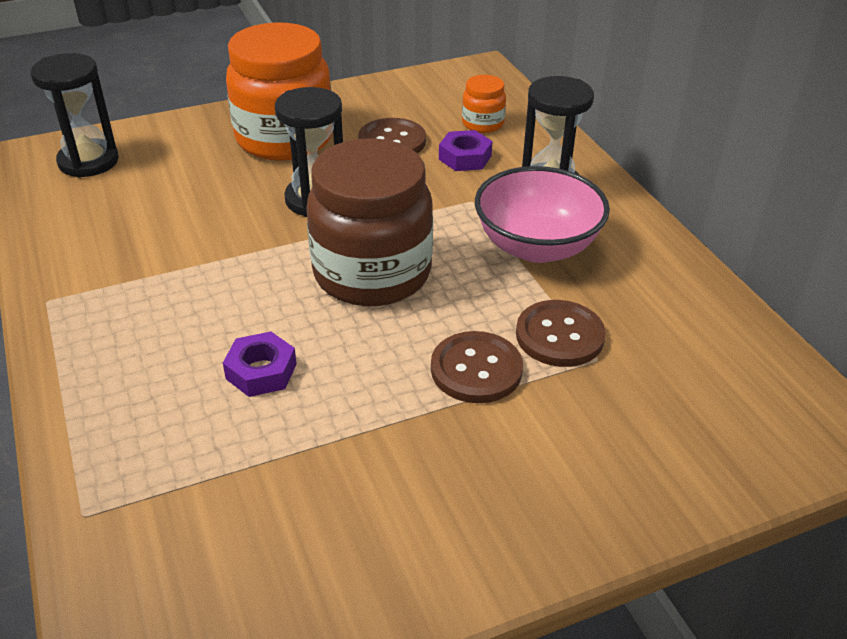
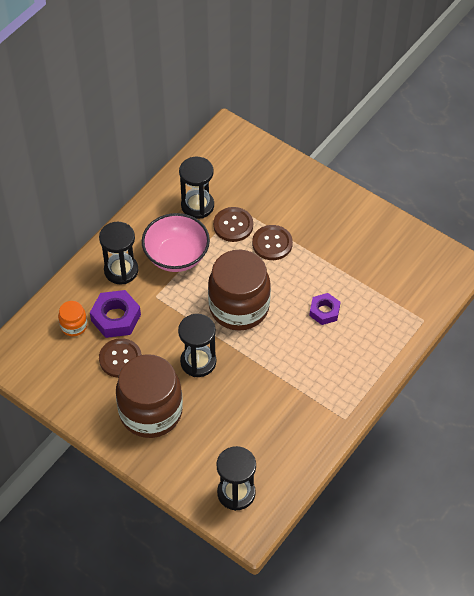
camera: 120 degrees left, 15 degrees up
orange jar [226,22,332,161] -> brown jar [116,354,183,438]
purple nut [439,130,493,171] -> purple nut [90,290,141,338], size x1.54
none -> black hourglass [179,157,214,219]

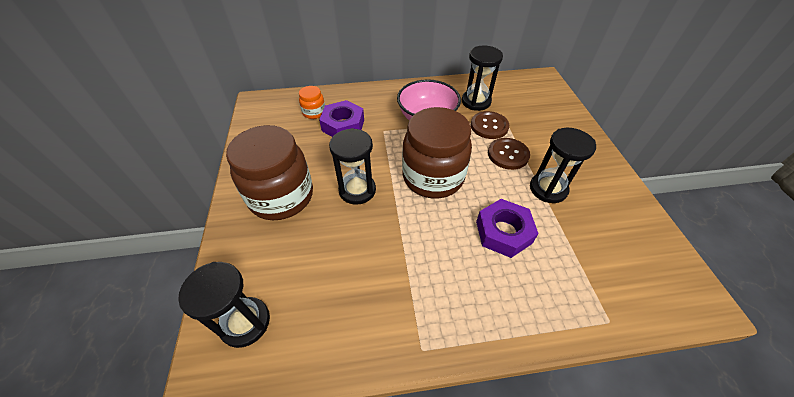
camera: 45 degrees right, 5 degrees down
black hourglass [99,222,139,284] -> black hourglass moved to [530,128,596,203]
brown button [99,338,142,378] -> none
purple nut [309,293,340,325] -> purple nut [476,199,539,258], size x1.54

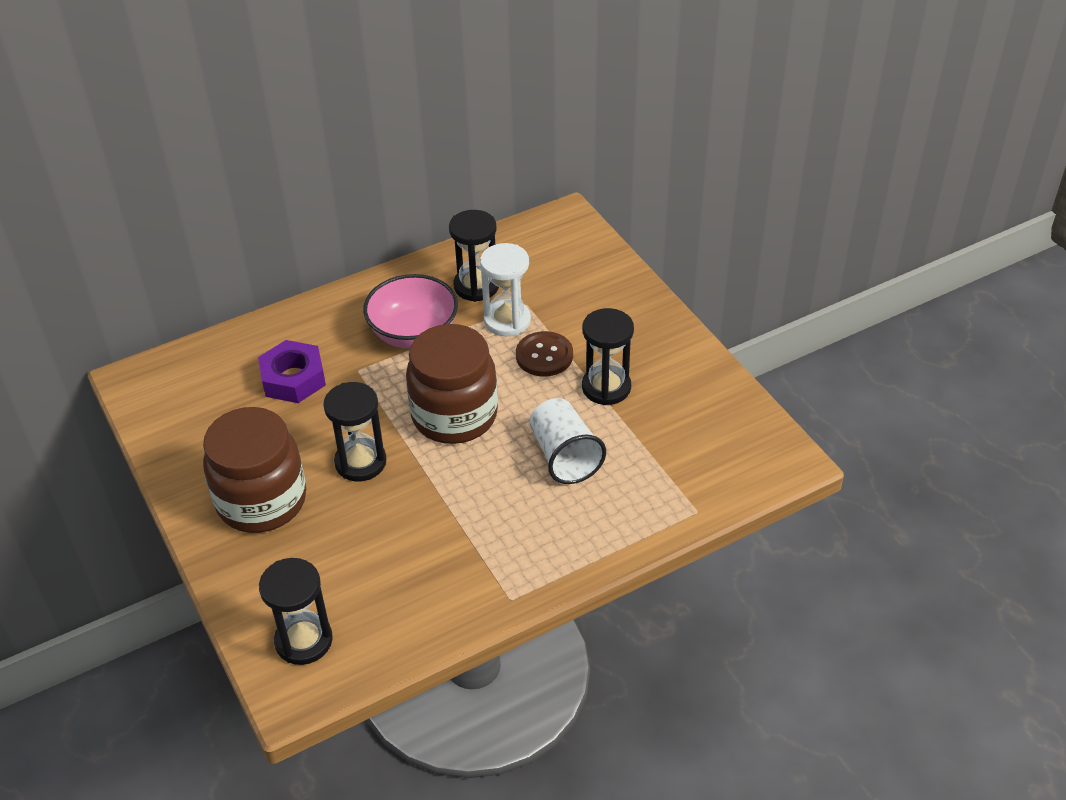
camera: 20 degrees left, 5 degrees down
orange jar [299,86,325,119] -> none
brown button [471,111,509,139] -> white hourglass [480,243,531,336]
purple nut [476,199,539,258] -> white cup [530,398,606,484]

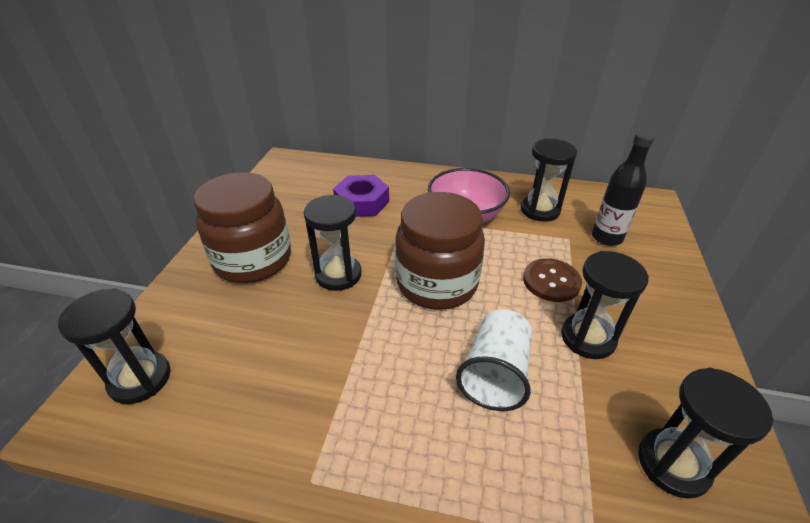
camera: 40 degrees right, 5 degrees down
white hourglass [480,243,531,336] -> none
none -> black bottle [592,131,655,246]
none -> black hourglass [638,368,774,499]

